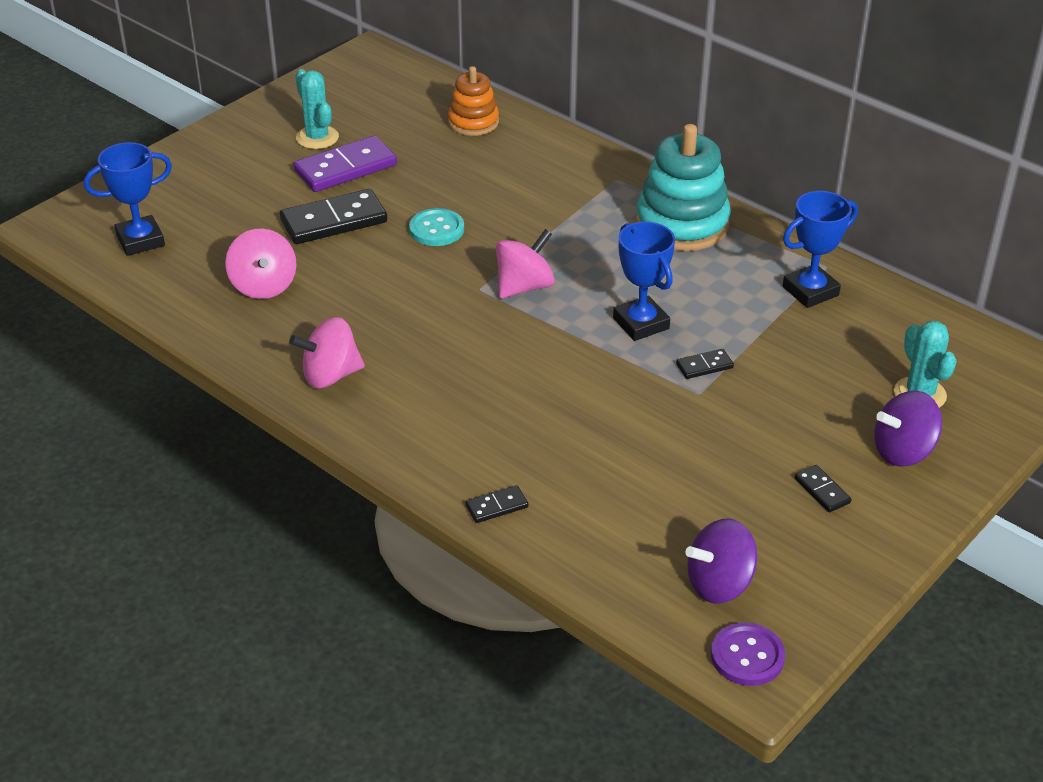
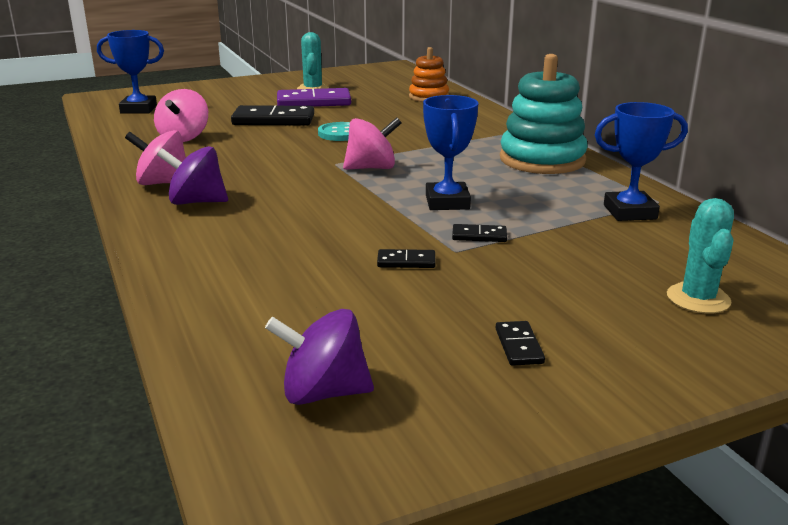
camera: 25 degrees right, 15 degrees down
black domino [465,485,528,523] -> black domino moved to [377,249,436,268]
purple button [711,622,785,686] -> none
purple spinning top [874,391,942,467] -> purple spinning top moved to [157,146,228,205]

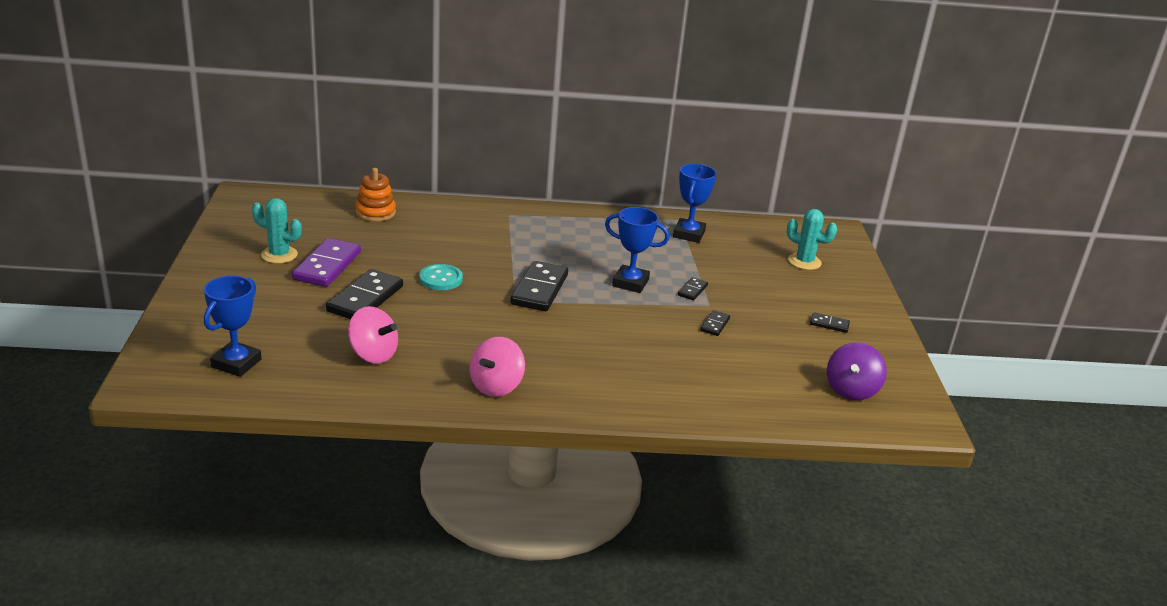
camera: 70 degrees left, 5 degrees up
purple spinning top [157,146,228,205] -> none
pink spinning top [343,117,401,170] -> black domino [511,261,568,311]
turquoise stacking toy [500,54,588,174] -> none

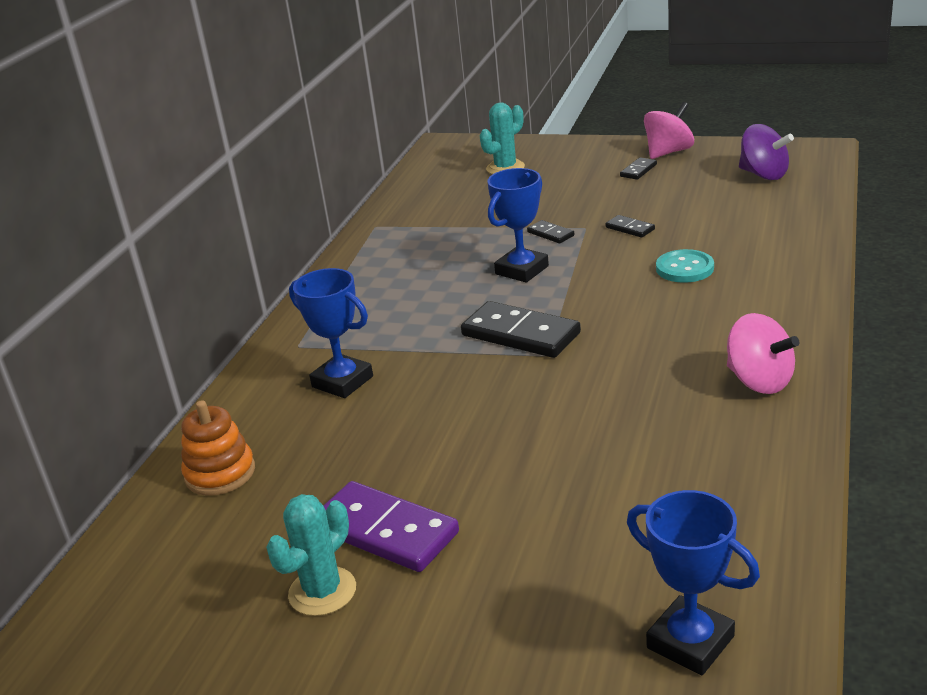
camera: 65 degrees left, 0 degrees up
black domino [326,269,403,319] -> none
pink spinning top [348,306,398,364] -> pink spinning top moved to [644,102,694,159]
turquoise button [419,264,463,290] -> turquoise button moved to [656,249,714,283]
blue trophy [673,164,717,243] -> blue trophy moved to [289,268,373,398]

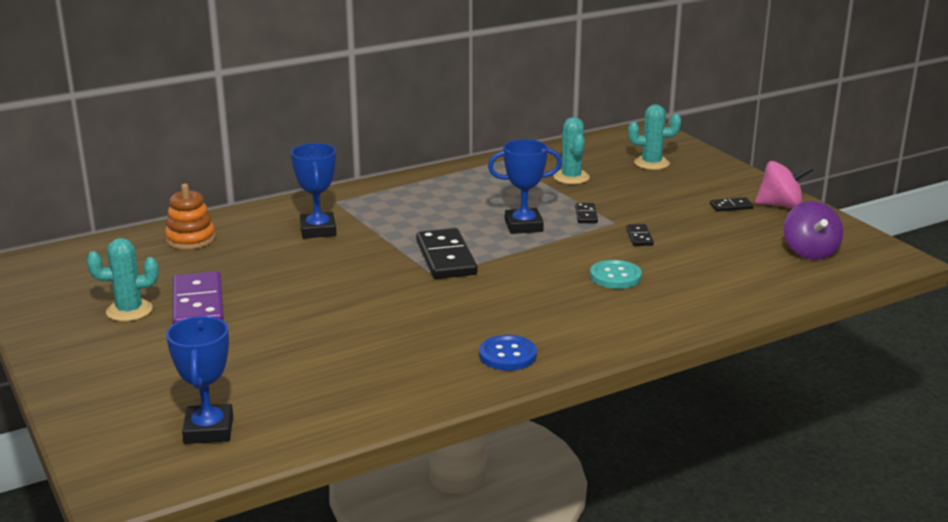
camera: 40 degrees right, 5 degrees down
pink spinning top [727,313,799,394] -> blue button [479,335,537,371]
none -> turquoise cactus [554,117,590,184]

